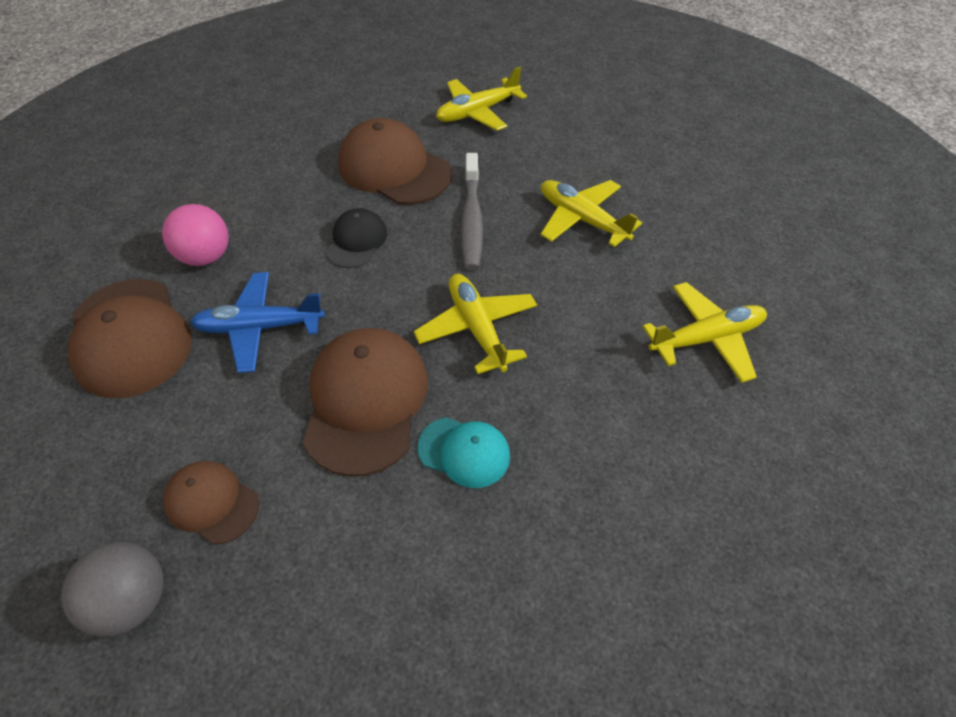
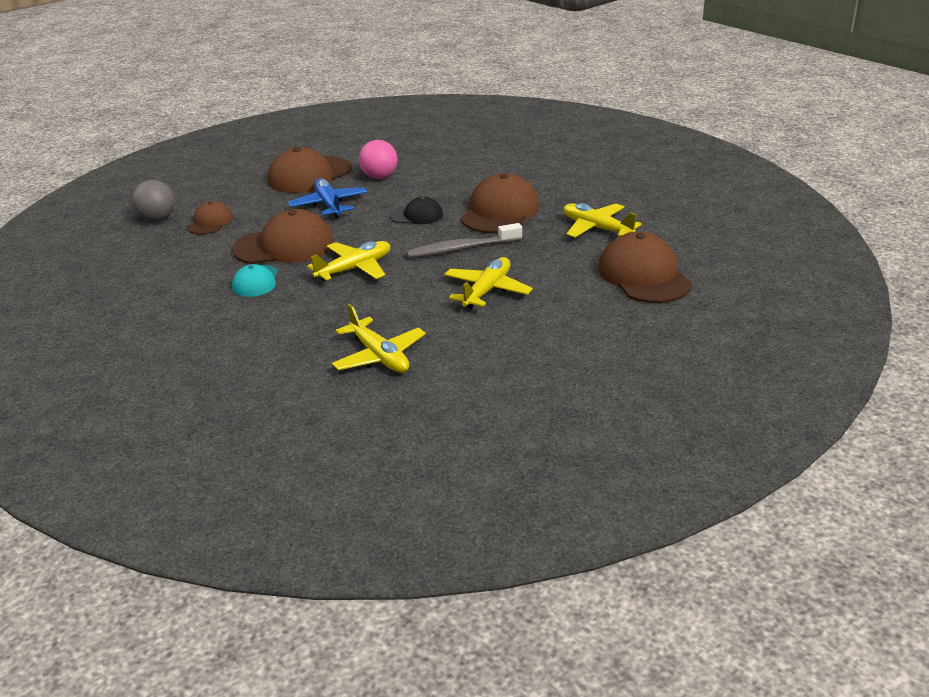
camera: 75 degrees right, 20 degrees down
none -> brown cap [598,231,692,303]

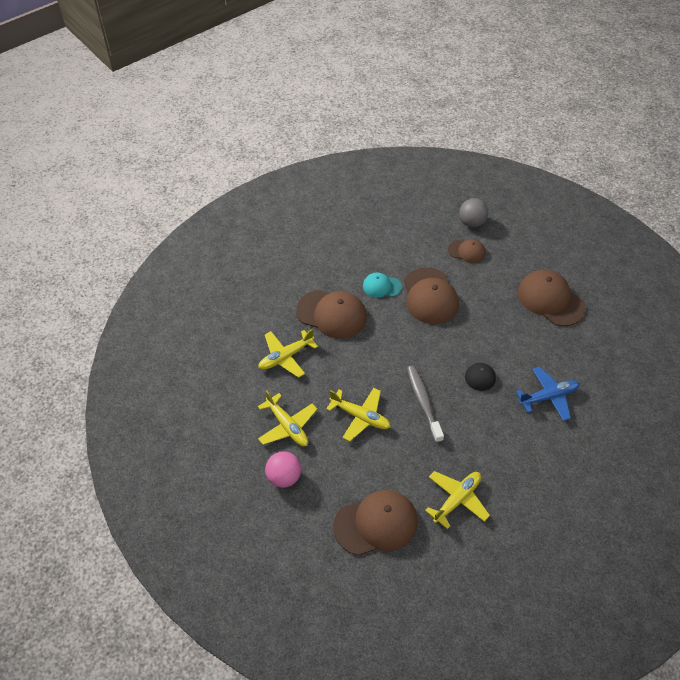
camera: 90 degrees right, 20 degrees up
blue plane [288,178,367,219] -> blue plane moved to [516,366,579,421]
yellow plane [307,241,390,282] -> yellow plane moved to [258,390,317,447]
pink ball [359,140,397,179] -> pink ball moved to [265,451,301,488]
brown cap [461,173,539,234] -> brown cap moved to [296,290,367,339]

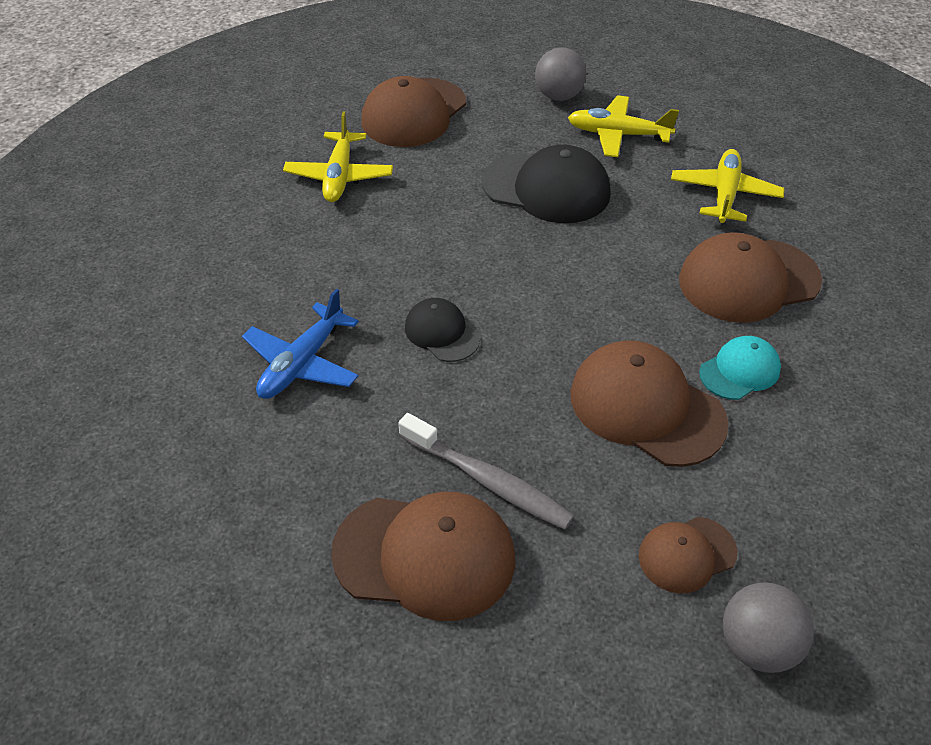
camera: 140 degrees right, 5 degrees down
pink ball [265,451,301,488] -> grey ball [535,47,586,101]
yellow plane [326,388,391,442] -> black cap [481,145,611,223]
grey toothbrush [407,366,444,443] -> grey toothbrush moved to [398,413,574,530]

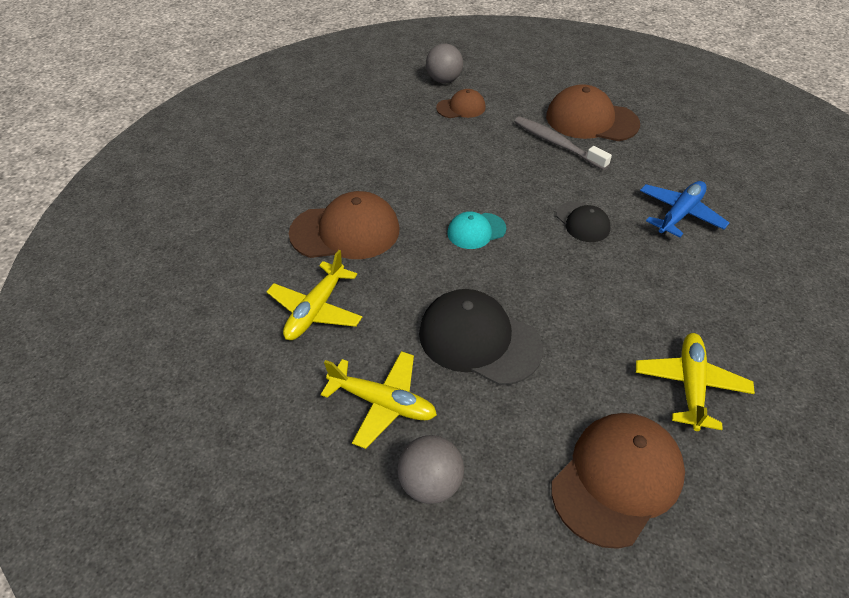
camera: 170 degrees left, 0 degrees up
brown cap [570,340,729,467] -> none
turquoise cap [699,336,781,400] -> turquoise cap moved to [447,212,506,249]

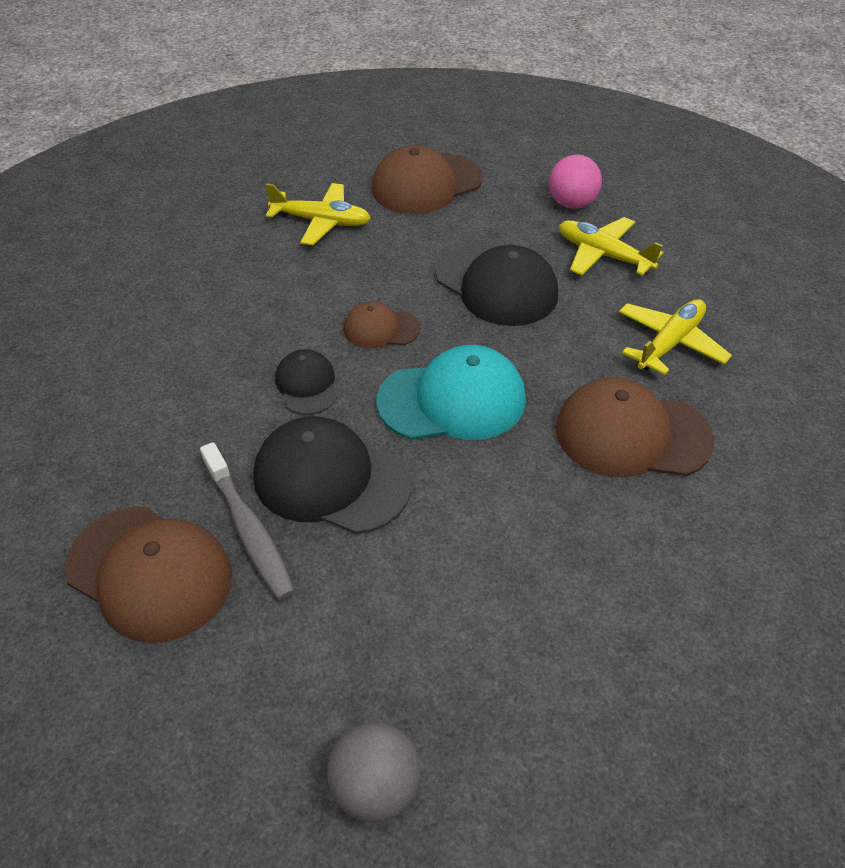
camera: 165 degrees left, 0 degrees up
grey ball [398,435,464,504] -> pink ball [549,155,602,209]
brown cap [436,89,486,118] -> brown cap moved to [344,301,420,349]
turquoise cap [447,212,506,249] -> turquoise cap [377,345,526,440], size x1.81
yellow plane [636,333,755,431] -> yellow plane turned 105 degrees counterclockwise [266,183,371,245]
blue plane [640,181,729,237] -> none
none -> black cap [254,416,411,534]

